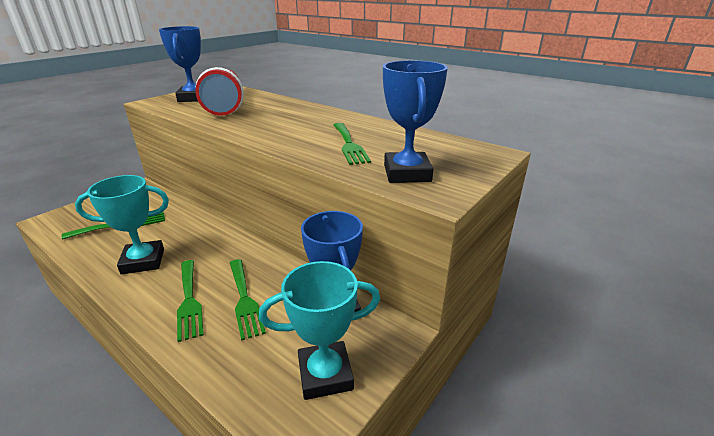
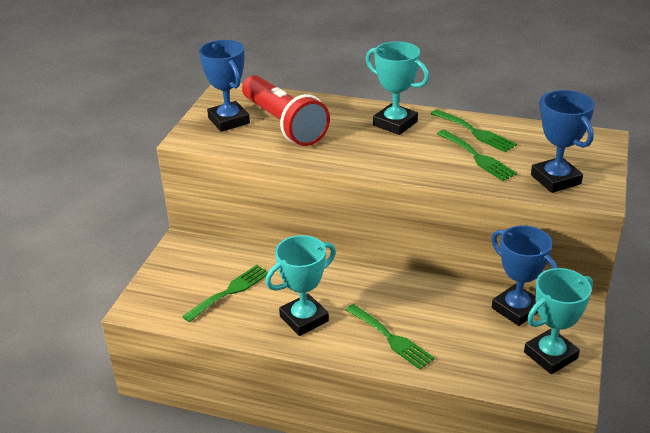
camera: 20 degrees left, 5 degrees up
green fork [230,259,266,341] -> green fork moved to [431,109,517,152]
none -> turquoise trophy [366,41,429,135]

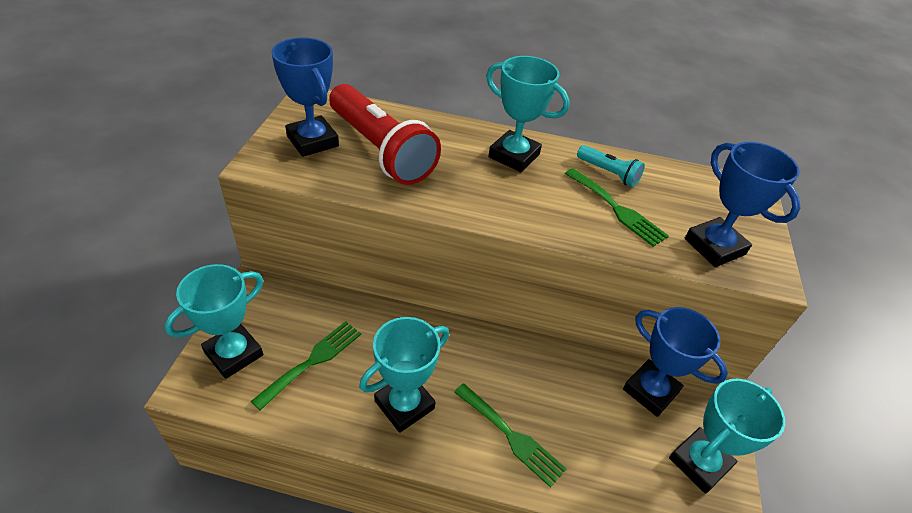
camera: 10 degrees left, 10 degrees up
green fork [431,109,517,152] -> turquoise flashlight [577,145,645,187]
none -> turquoise trophy [164,264,263,379]

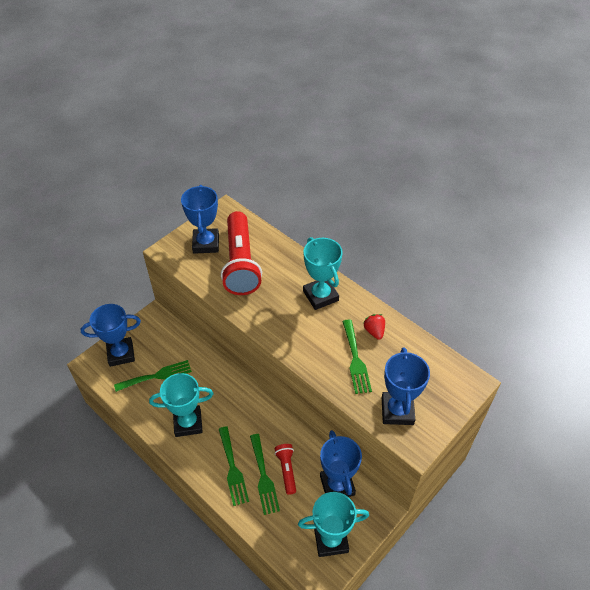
camera: 35 degrees right, 5 degrees up
turquoise trophy [164,264,263,379] -> blue trophy [81,304,141,367]
turquoise flashlight [577,145,645,187] -> red strawberry [364,314,385,340]
none -> green fork [250,434,280,515]
none -> red flashlight [275,444,296,495]

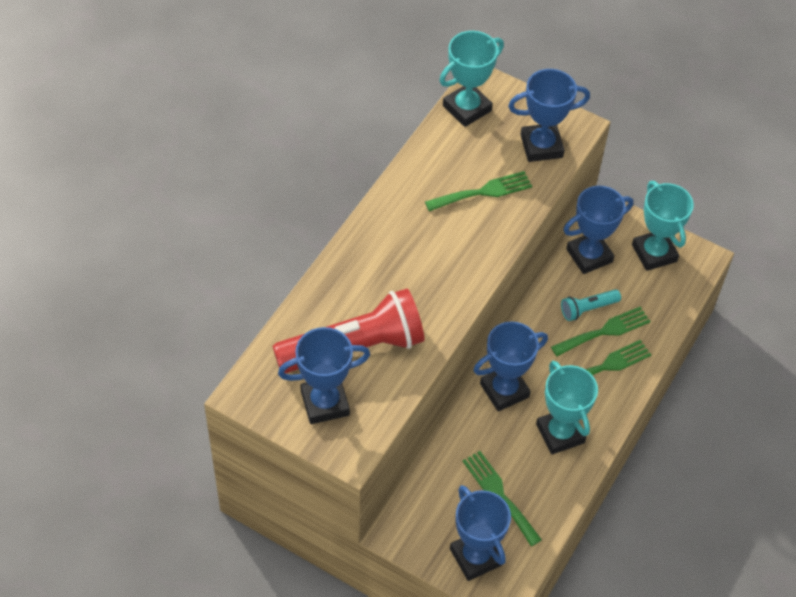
camera: 105 degrees left, 5 degrees up
red flashlight [275,444,296,495] -> turquoise flashlight [561,289,621,321]
turquoise trophy [303,237,343,310] -> turquoise trophy moved to [439,31,504,127]
red strawberry [364,314,385,340] -> none
none -> blue trophy [473,321,548,412]

